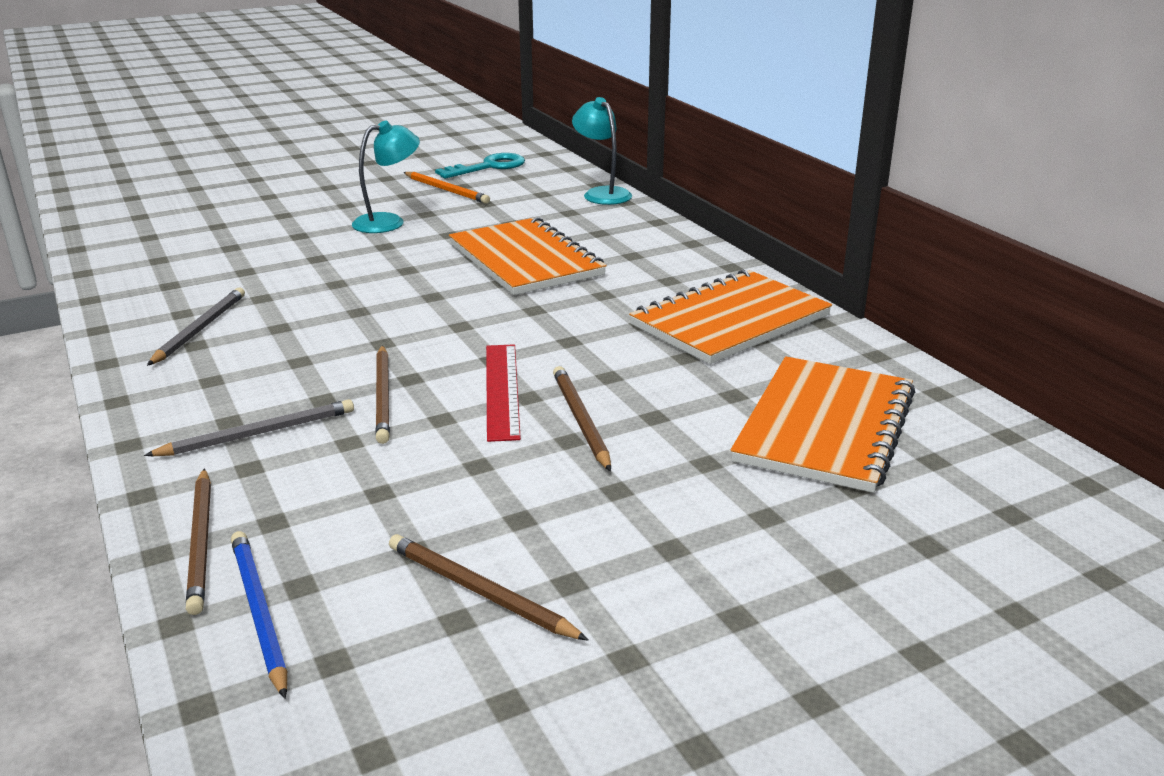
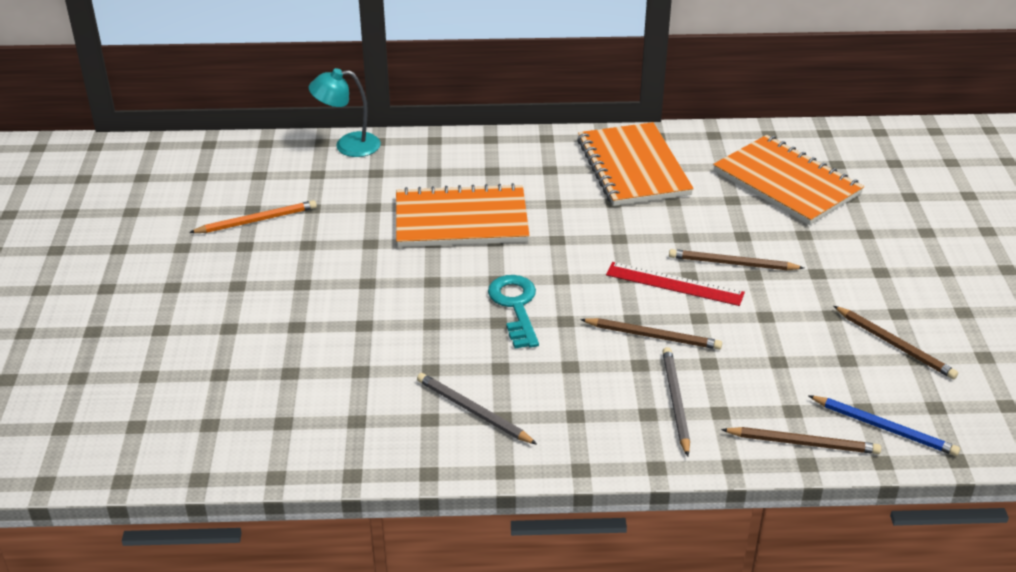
camera: 65 degrees left, 10 degrees up
blue pencil [231,531,287,699] -> blue pencil turned 150 degrees counterclockwise [808,395,960,456]
turquoise lamp [352,120,420,233] -> none
brown pencil [389,534,588,640] -> brown pencil turned 105 degrees counterclockwise [834,306,958,379]
turquoise key [435,153,525,179] -> turquoise key moved to [488,275,539,349]

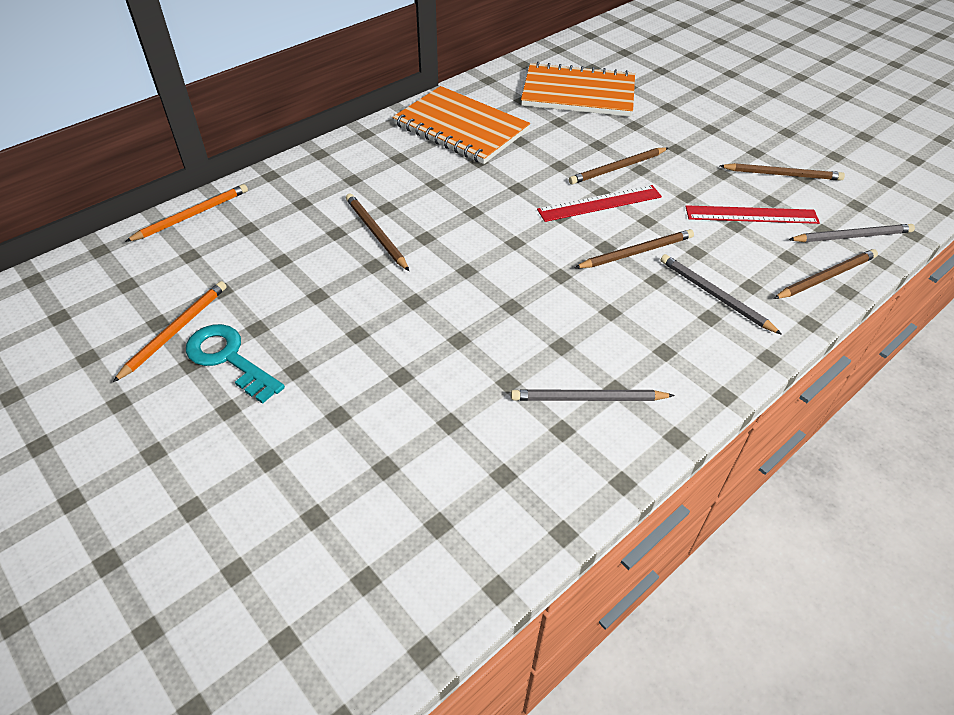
camera: 40 degrees left, 10 degrees up
turquoise lamp [309,68,381,157] -> orange pencil [125,184,248,242]
orange notebook [396,183,530,247] -> brown pencil [346,194,409,271]
turquoise key [488,275,539,349] -> turquoise key moved to [186,324,285,404]
blue pencil [808,395,960,456] -> grey pencil [788,224,915,242]
none -> red ruler [685,205,820,224]

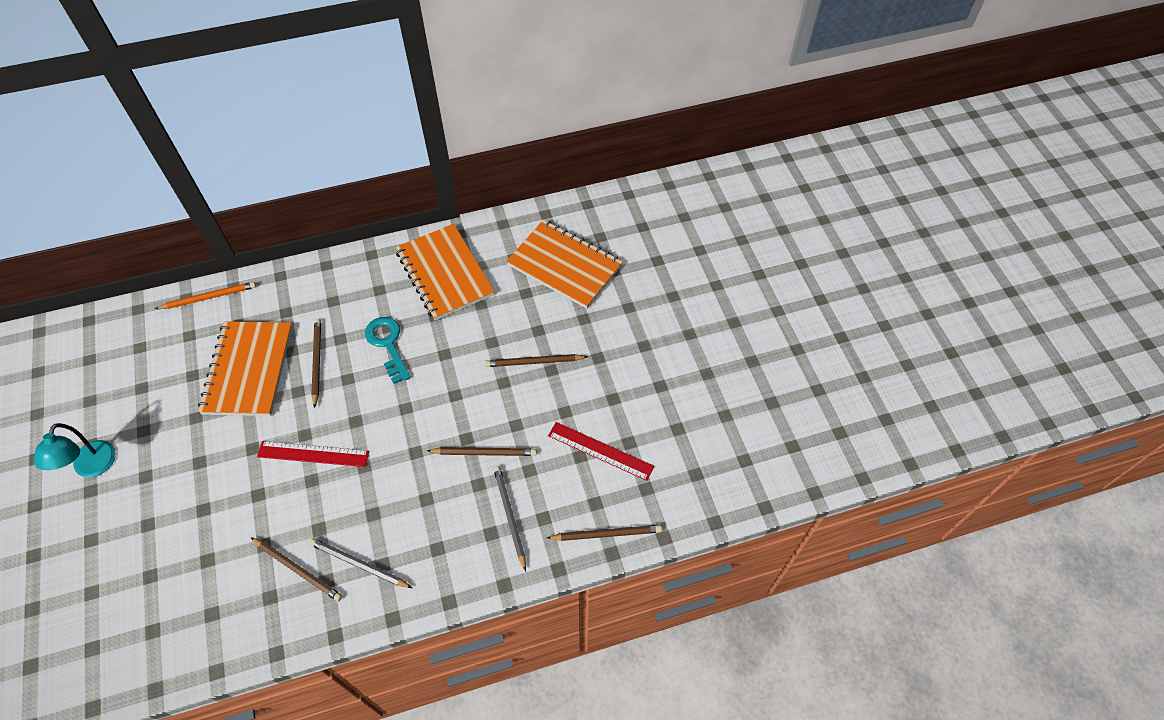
camera: 25 degrees right, 10 degrees up
orange pencil [112,281,227,383] -> none
turquoise key [186,324,285,404] -> turquoise key moved to [365,317,411,384]
red ruler [537,185,662,222] -> red ruler moved to [257,441,369,467]
brown pencil [720,163,845,181] -> brown pencil moved to [251,537,343,602]
grey pencil [788,224,915,242] -> none
none -> turquoise lamp [34,423,116,477]
none -> orange notebook [198,321,292,416]

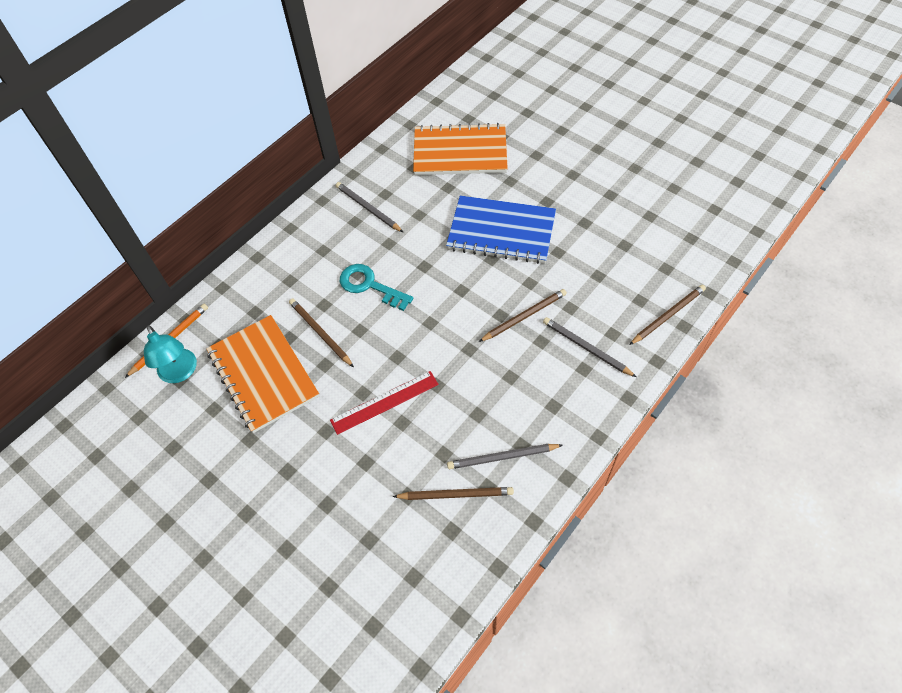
camera: 30 degrees left, 0 degrees up
turquoise lamp [34,423,116,477] -> turquoise lamp moved to [144,325,197,383]
orange notebook [395,224,495,321] -> grey pencil [336,182,403,232]
brown pencil [485,354,588,367] -> blue notebook [446,196,556,264]
red ruler [548,422,654,481] -> none

